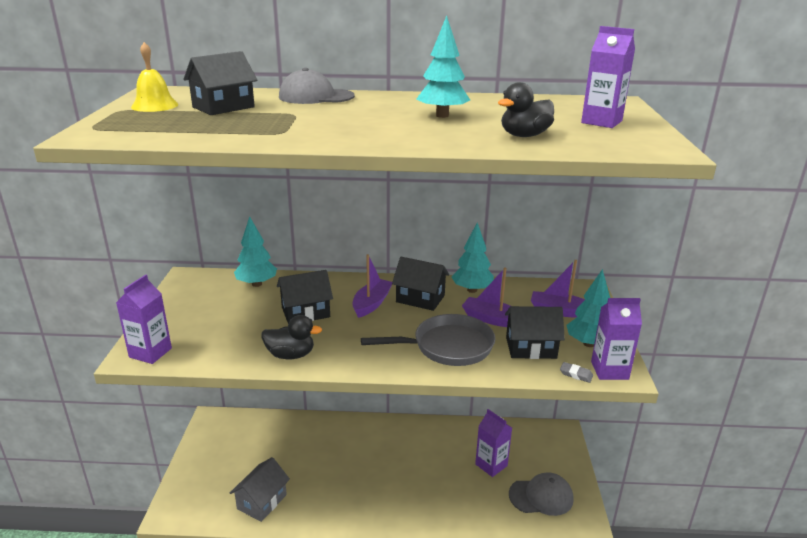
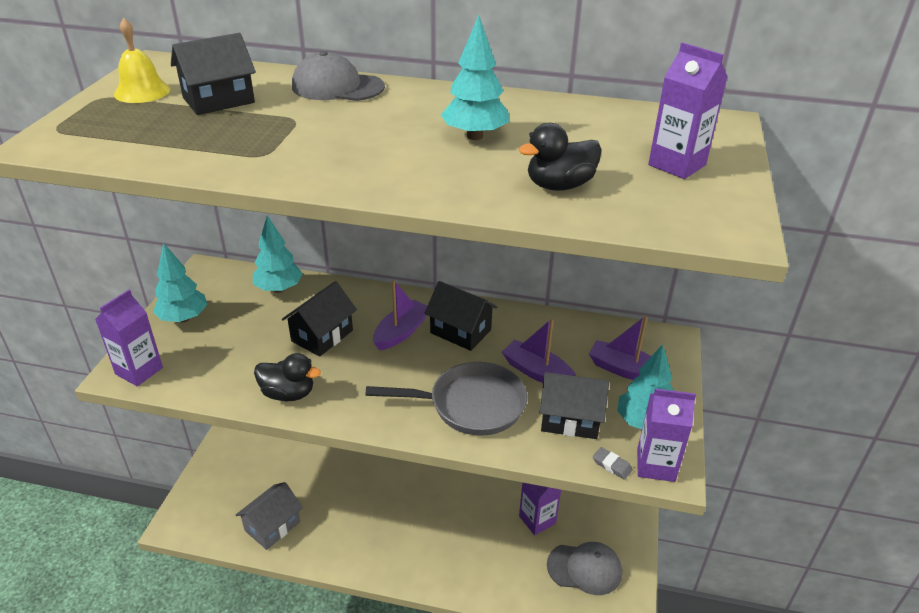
camera: 10 degrees right, 10 degrees up
black house [277,270,333,323] -> black house turned 45 degrees counterclockwise [282,281,357,357]
turquoise tree [452,222,494,293] -> turquoise tree moved to [153,243,207,322]

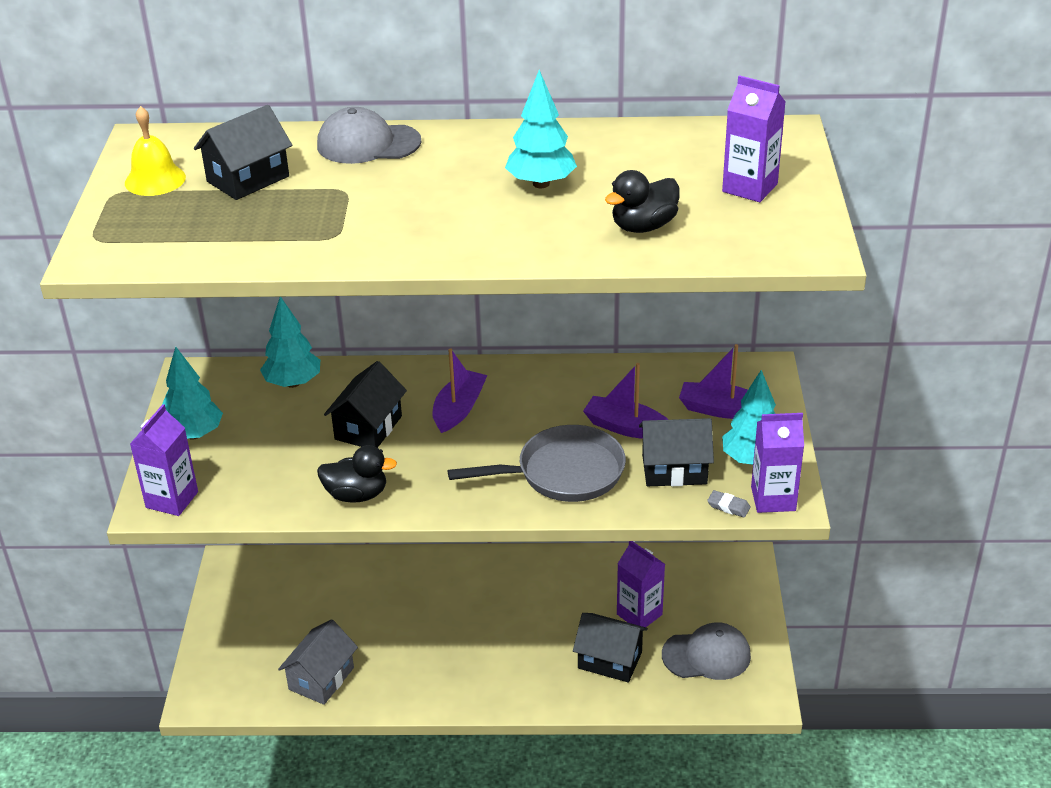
camera: 10 degrees left, 0 degrees up
black house [424,281,498,351] -> black house moved to [573,613,648,683]

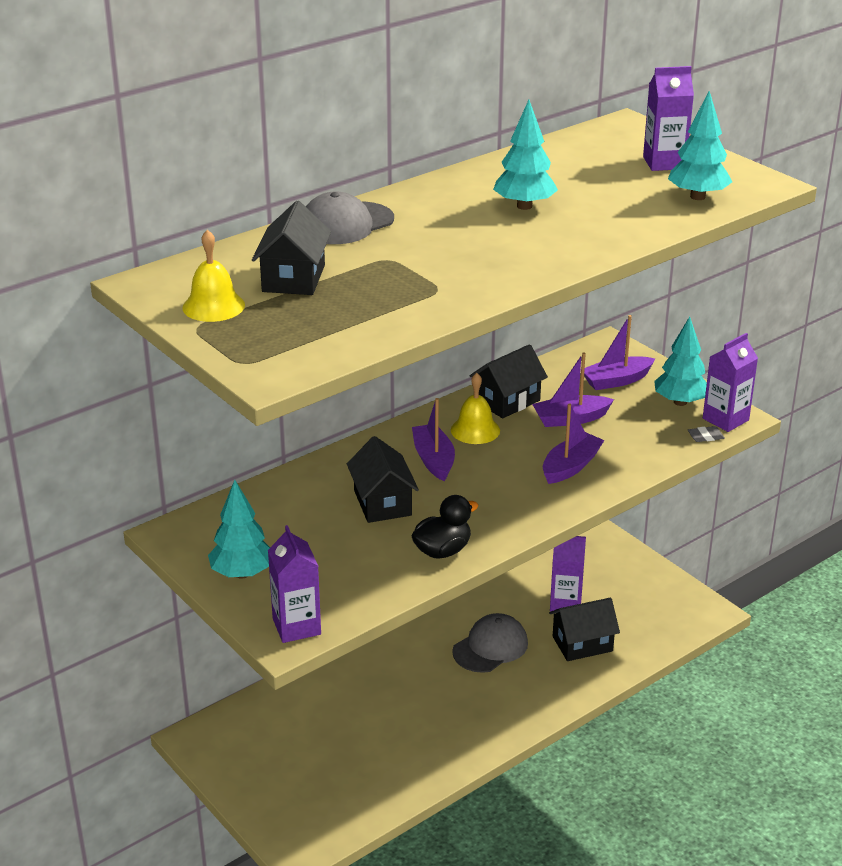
camera: 40 degrees left, 5 degrees down
turquoise tree [260,297,320,388] -> turquoise tree moved to [668,91,732,200]
grey house [278,619,358,705] -> none
grey pan [448,425,626,502] -> purple boat [543,403,604,484]
black duck [605,170,679,233] -> none
black house [639,418,714,486] -> black house moved to [470,344,548,418]
grey cap [662,622,751,680] -> grey cap moved to [452,613,528,673]
none -> yellow bell [451,373,500,444]

